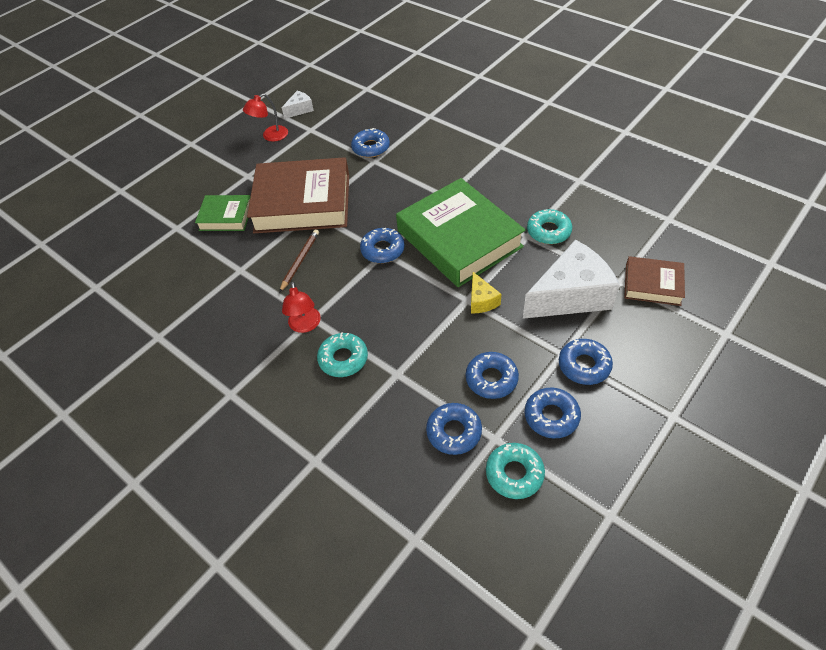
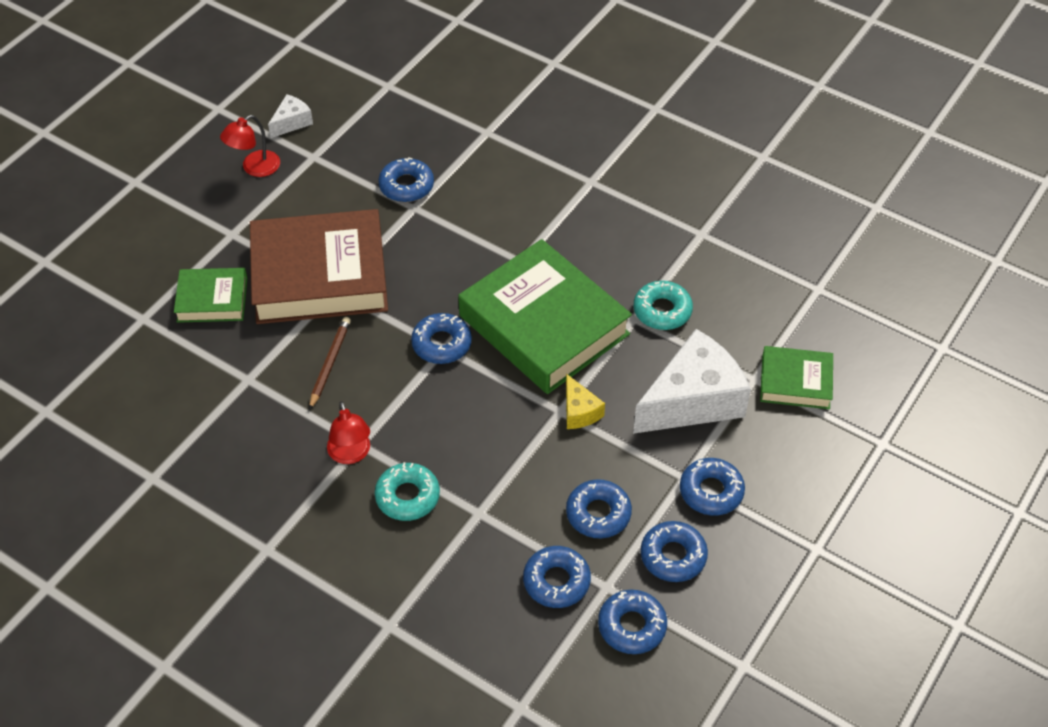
camera: 10 degrees left, 0 degrees up
turquoise donut [486,443,545,499] -> blue donut [598,590,667,654]
brown book [624,256,685,306] -> green book [760,346,833,409]

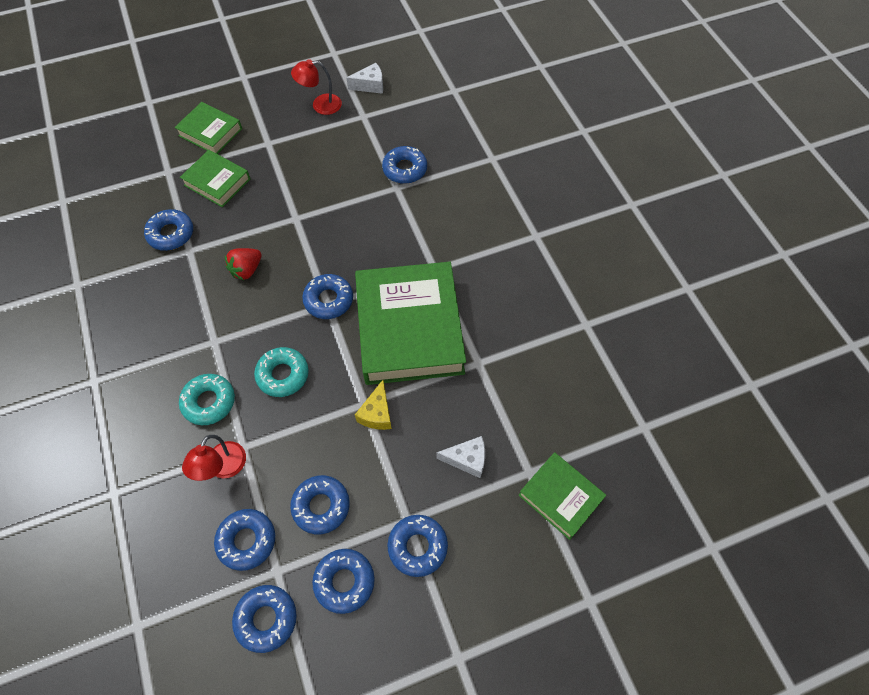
camera: 35 degrees right, 10 degrees up
brown book [250,209,388,324] -> none
brown pencil [309,317,351,410] -> red strawberry [225,248,262,280]
red lamp [327,401,370,464] -> red lamp moved to [182,435,246,481]
turquoise donut [633,281,693,330] -> turquoise donut moved to [254,347,309,397]
white cheese [633,329,751,434] -> white cheese [437,436,485,478], size x0.46
none -> blue donut [144,209,193,251]
none -> green book [174,102,242,154]

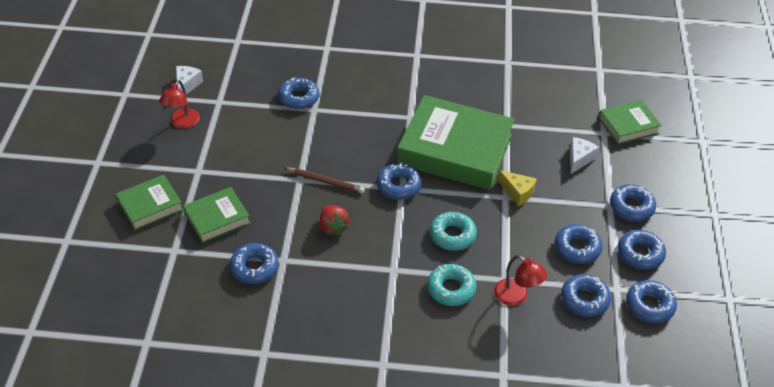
camera: 65 degrees left, 15 degrees down
none -> brown pencil [284,167,365,193]

